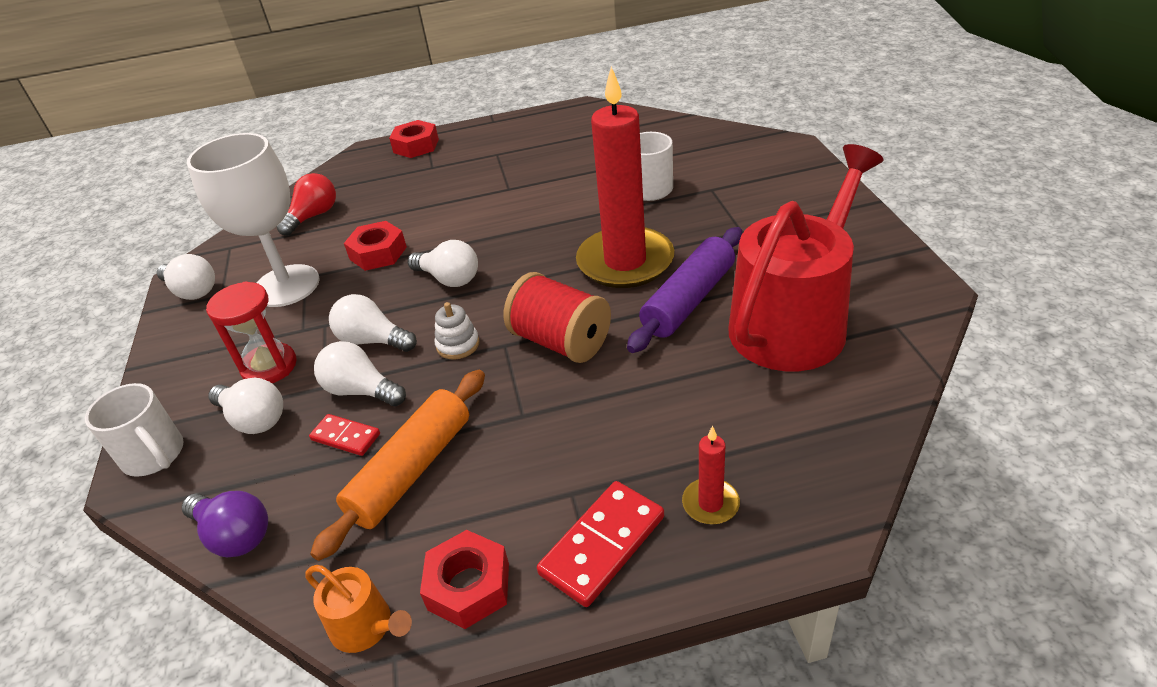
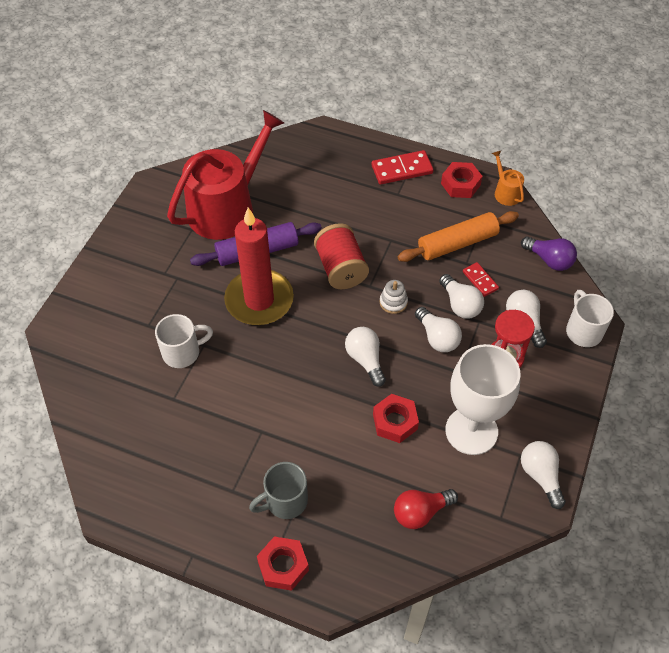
camera: 150 degrees left, 15 degrees up
purple light bulb [182,491,268,557] -> purple light bulb turned 150 degrees clockwise [521,236,577,271]
red candle [682,426,740,525] -> none
red watering can [728,144,884,371] -> red watering can turned 150 degrees clockwise [167,110,284,240]
none -> grey mug [249,462,308,519]

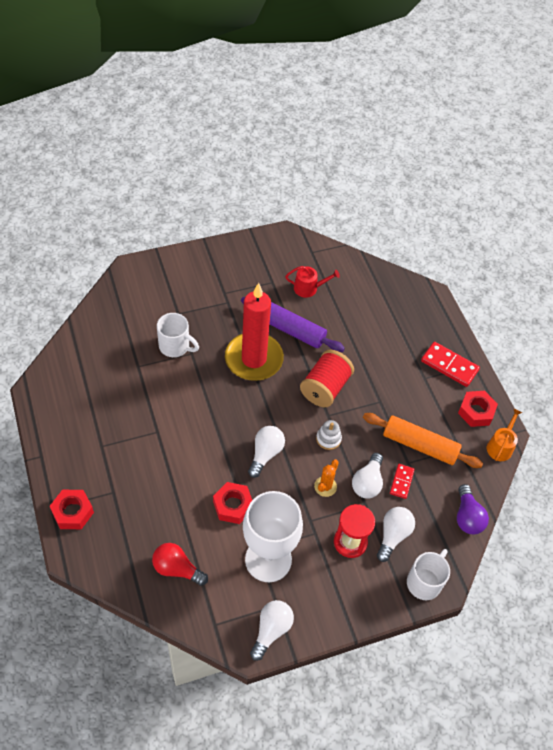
camera: 45 degrees right, 0 degrees up
red watering can [167,110,284,240] -> red watering can [285,266,340,298], size x0.41
grey mug [249,462,308,519] -> none
white light bulb [415,307,462,352] -> orange cactus [314,459,339,497]

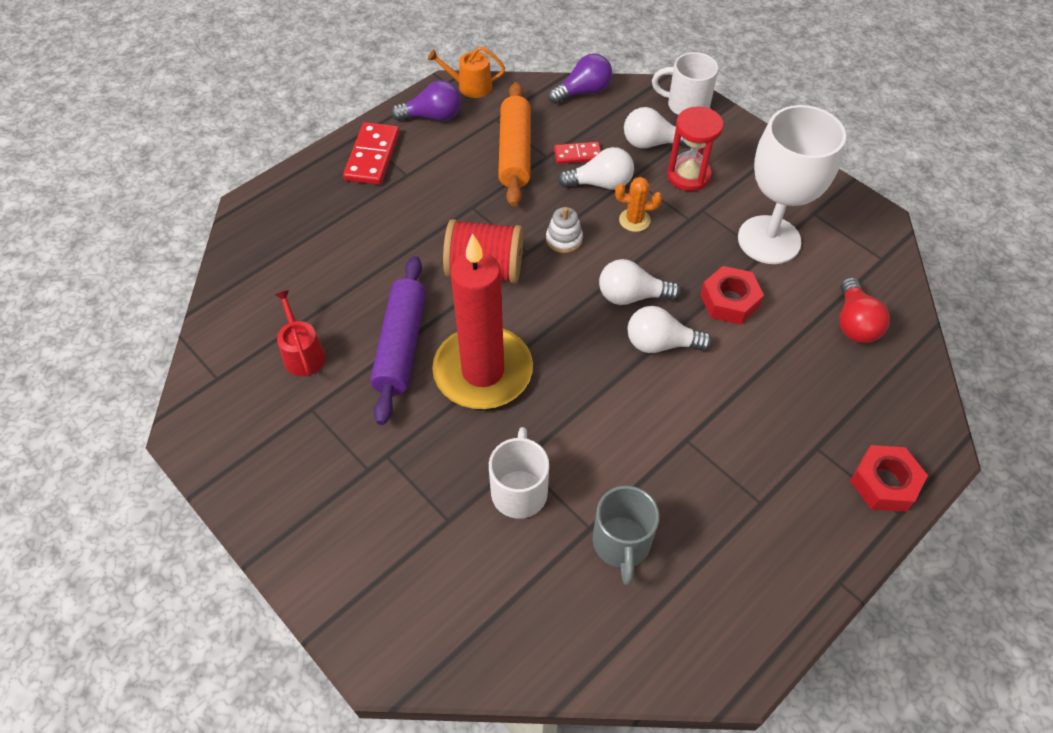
camera: 110 degrees left, 0 degrees up
white light bulb [250,600,294,661] -> white light bulb moved to [627,306,712,353]
red nut [458,391,498,427] -> purple light bulb [391,80,461,121]
none -> grey mug [593,486,659,585]

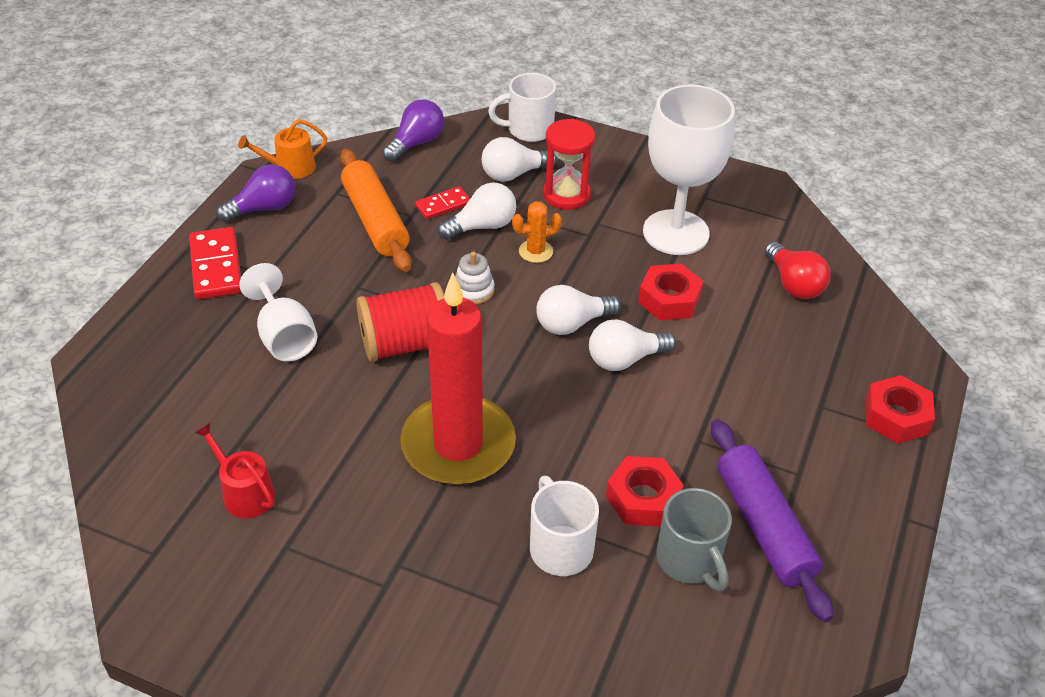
camera: 25 degrees left, 10 degrees down
purple rolling pin [370,256,426,425] -> purple rolling pin moved to [711,419,833,622]
none -> white goblet [239,263,317,361]
none -> red nut [606,456,684,527]

